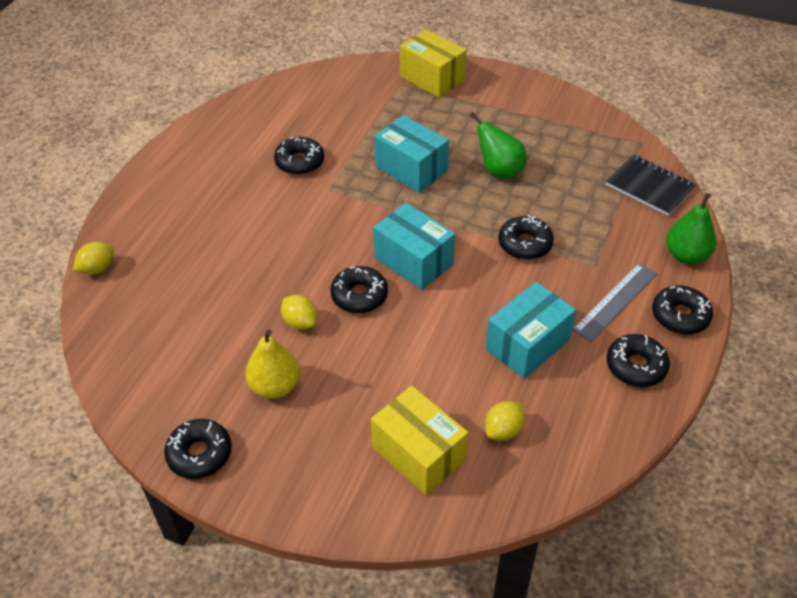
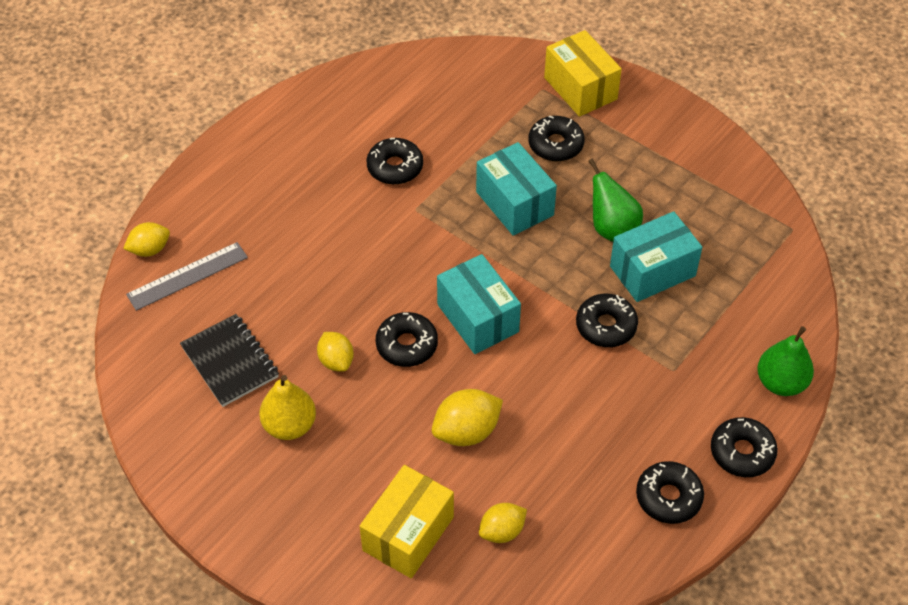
camera: 15 degrees right, 5 degrees up
black donut [164,419,232,479] -> black donut moved to [528,115,585,161]
yellow box [371,386,468,495] -> yellow box turned 60 degrees clockwise [360,465,454,578]
turquoise box [486,282,576,379] -> turquoise box moved to [610,211,702,302]
grey ruler [573,263,657,342] -> grey ruler moved to [126,242,248,311]
black notebook [606,154,697,216] -> black notebook moved to [180,314,279,407]
none -> yellow lemon [432,389,503,446]

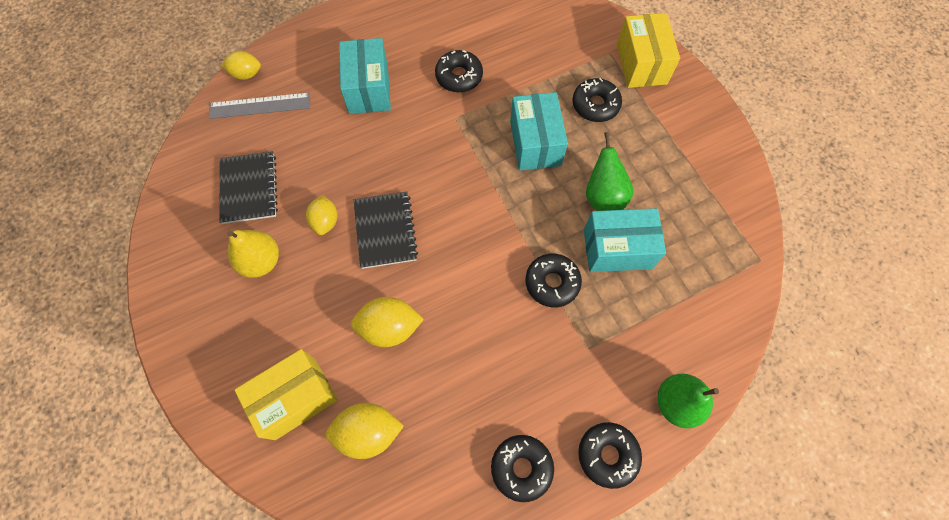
camera: 25 degrees right, 15 degrees up
black donut [376,312,438,367] -> black notebook [354,192,418,269]
turquoise box [437,254,521,354] -> turquoise box moved to [339,38,391,114]
yellow lemon [479,503,527,543] -> yellow lemon [326,403,404,459], size x1.51

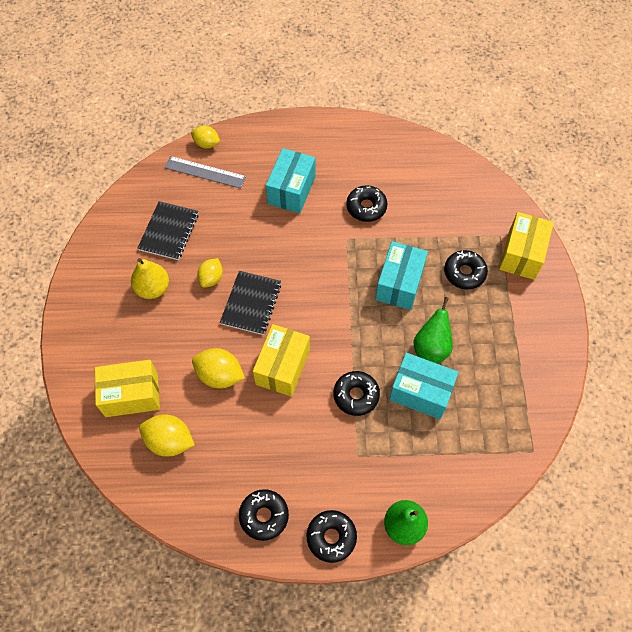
camera: 25 degrees right, 5 degrees down
none -> yellow box [253,324,310,397]

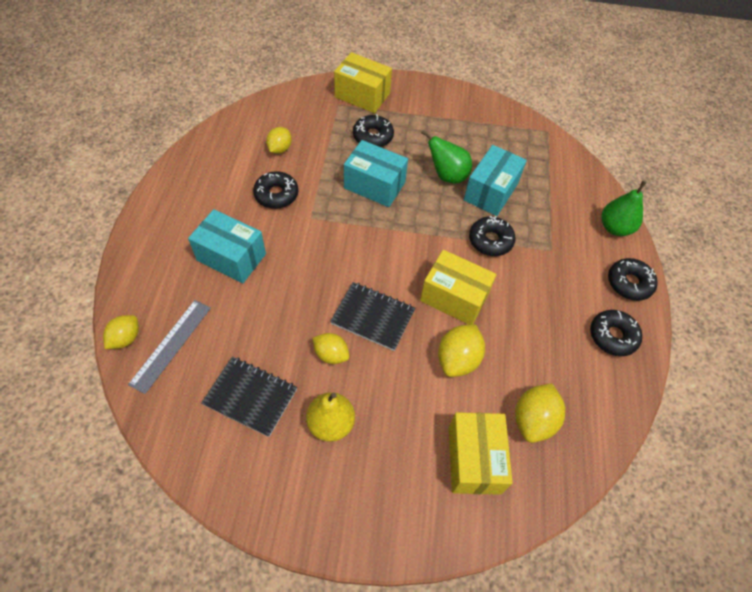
camera: 85 degrees left, 5 degrees down
none -> yellow lemon [266,127,291,154]

